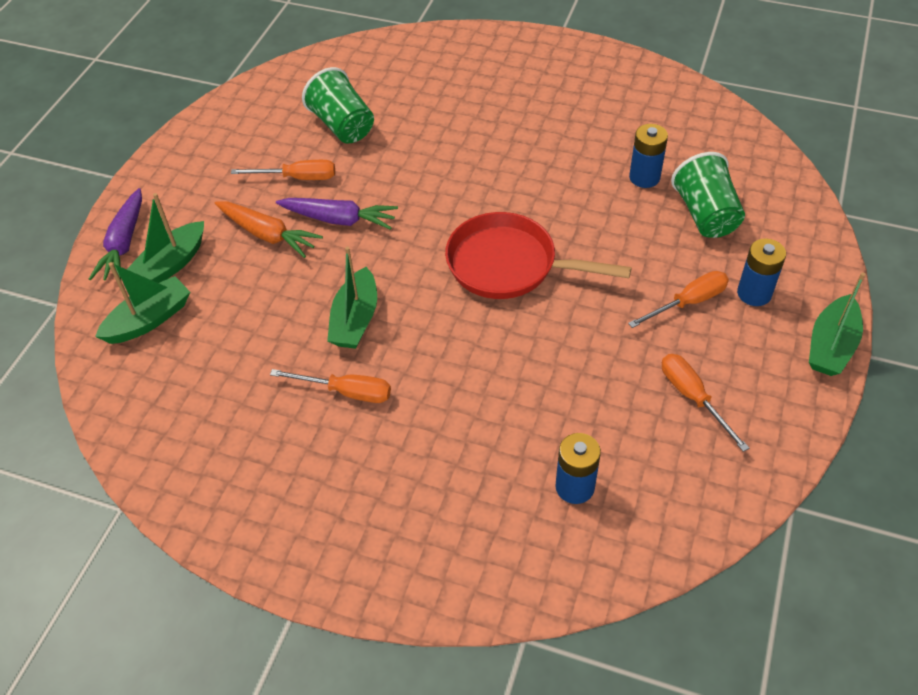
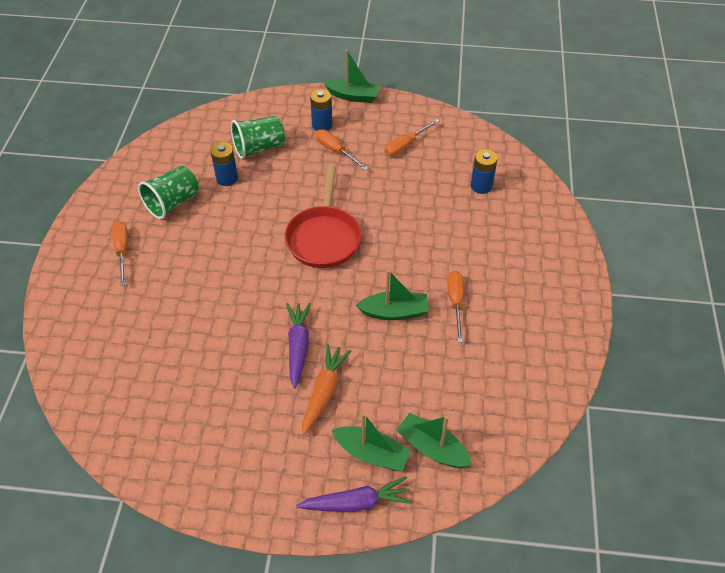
camera: 105 degrees left, 0 degrees up
orange screwdriver [231,160,335,180] -> orange screwdriver moved to [112,222,128,286]
green cup [302,67,374,144] -> green cup moved to [138,166,199,219]

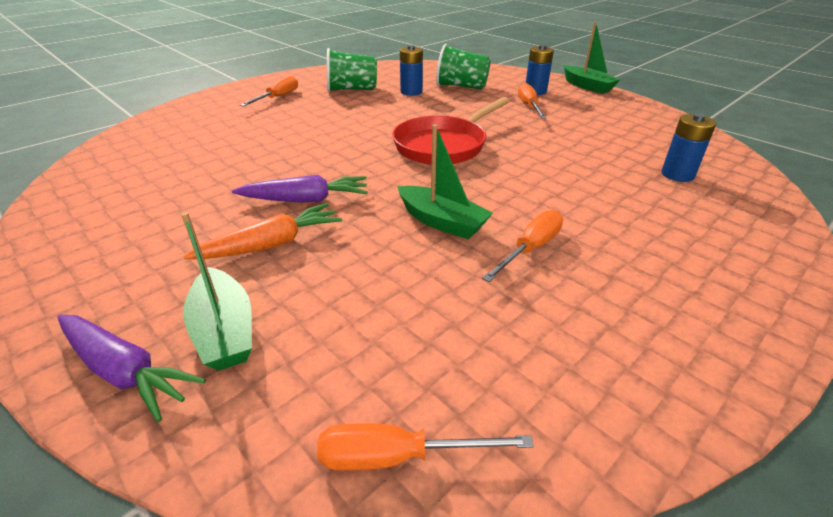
camera: 40 degrees right, 15 degrees down
purple carrot [286,303,311,389] -> purple carrot turned 45 degrees clockwise [232,175,368,203]
orange screwdriver [385,119,439,156] -> orange screwdriver moved to [317,423,534,471]
green boat [396,413,472,468] -> none

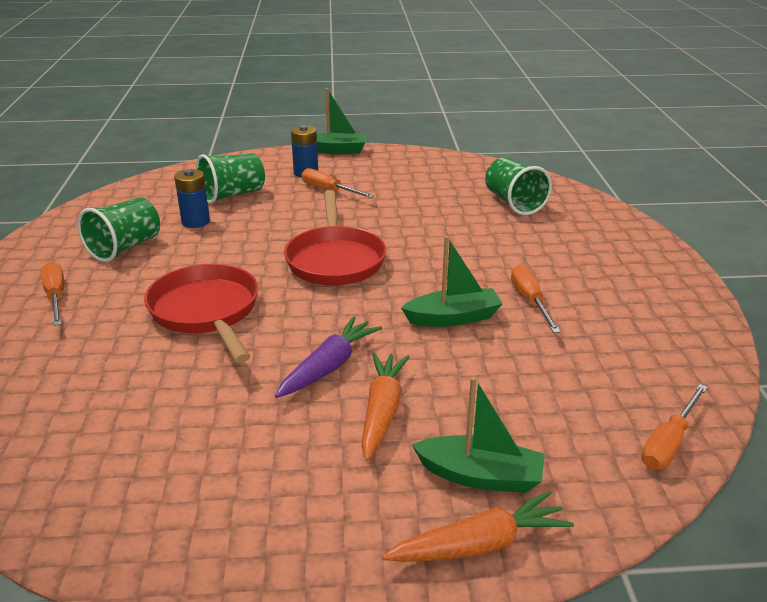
camera: 50 degrees left, 5 degrees down
purple carrot [57,315,206,422] -> orange carrot [382,491,574,562]
blue battery [661,114,716,182] -> green cup [485,157,552,215]
none -> red pan [144,264,258,363]

